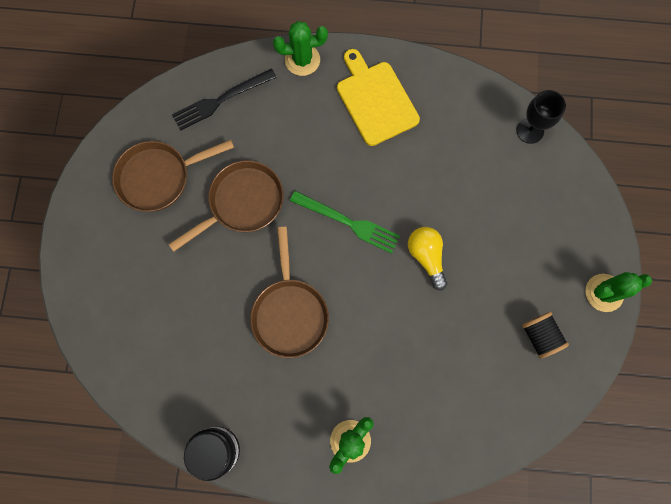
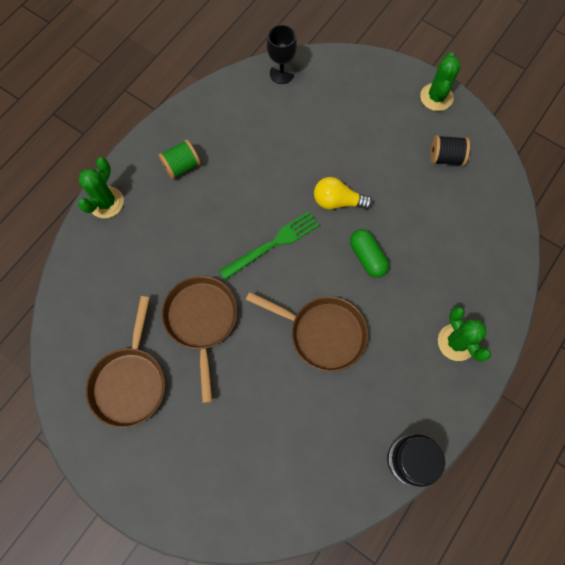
camera: 60 degrees left, 5 degrees down
black fork [172,68,277,131] -> none
yellow cutting board [337,49,420,146] -> green spool [158,139,201,179]
none -> green capsule [350,229,389,278]

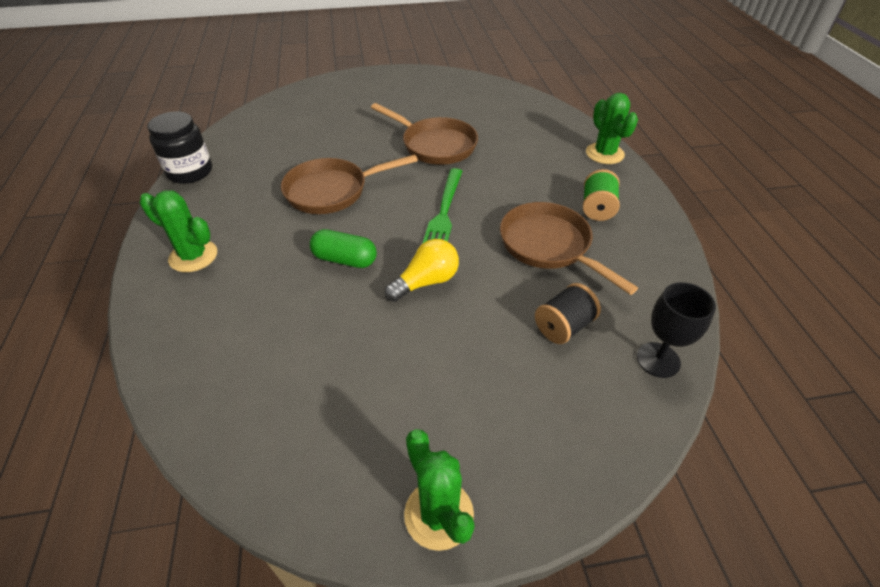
camera: 135 degrees right, 25 degrees down
brown pan [86,296,165,428] -> brown pan moved to [500,202,638,295]
black spool [430,135,470,166] -> black spool moved to [535,283,601,344]

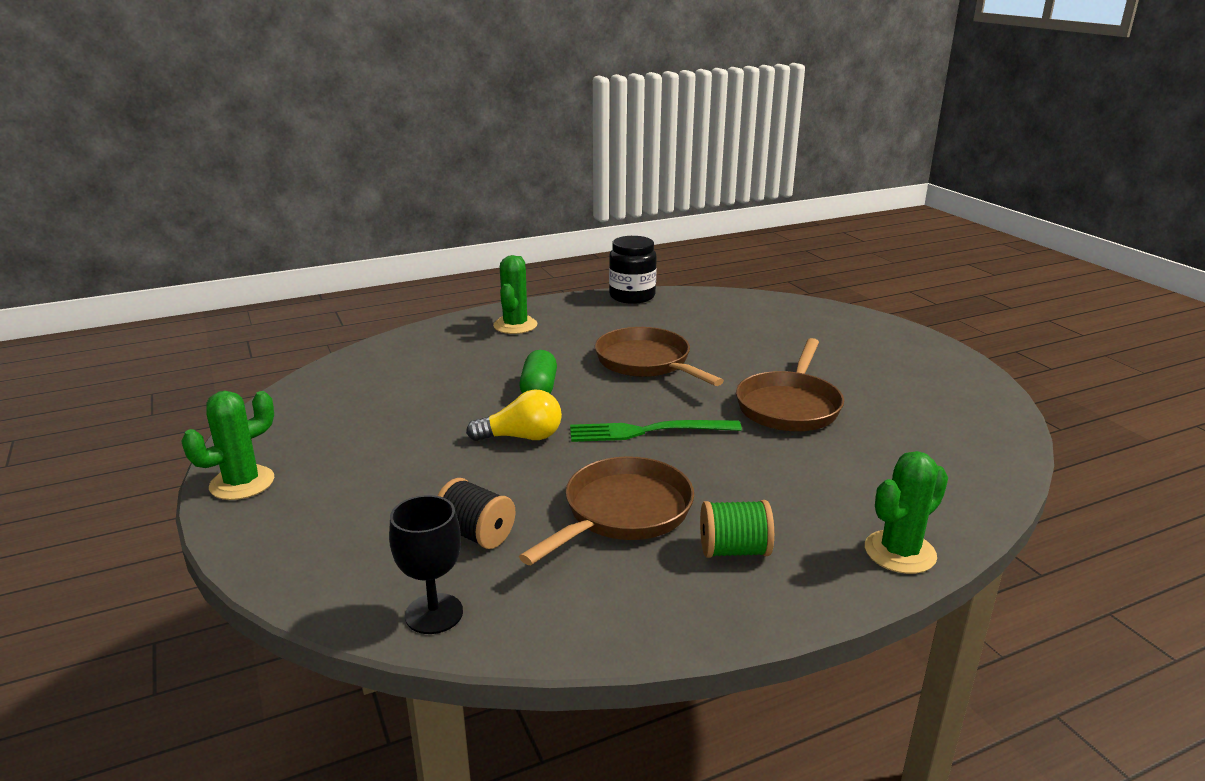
camera: 75 degrees right, 20 degrees down
yellow light bulb [384,239,459,302] -> yellow light bulb turned 45 degrees counterclockwise [466,389,562,441]

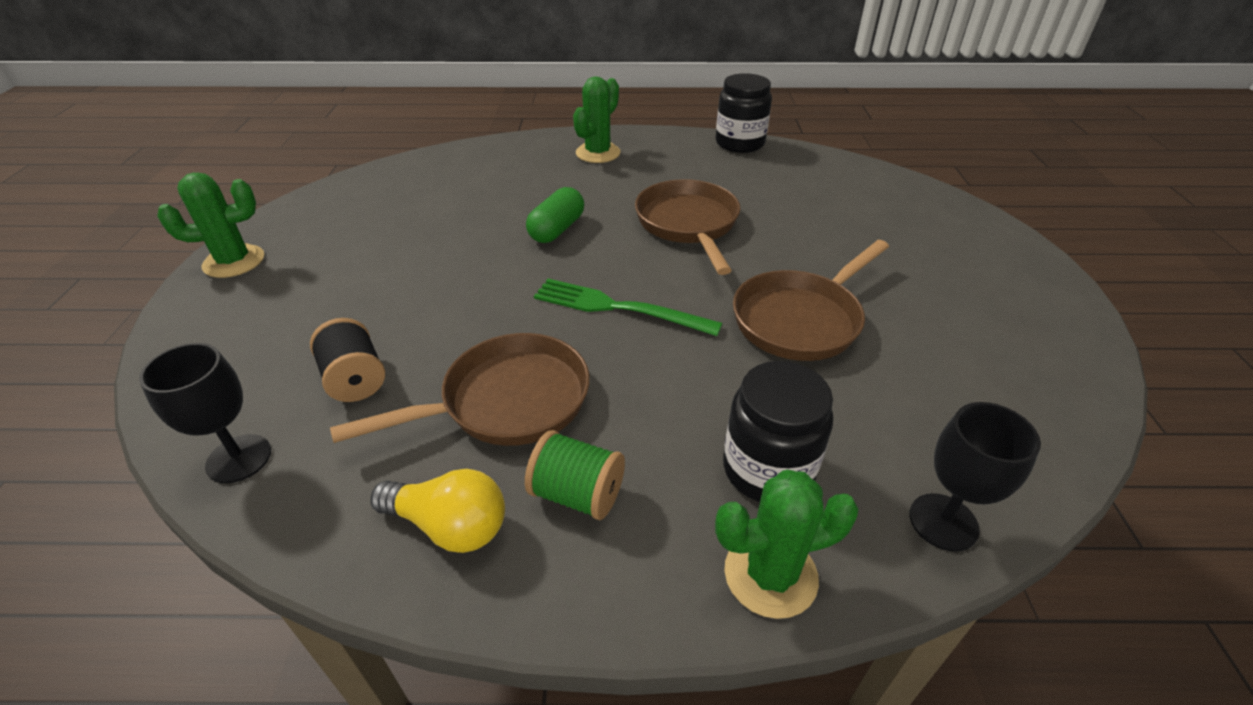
camera: 25 degrees right, 15 degrees up
yellow light bulb [466,389,562,441] -> yellow light bulb moved to [370,469,505,553]
none -> black jar [723,361,833,502]
none -> black goblet [910,402,1041,552]

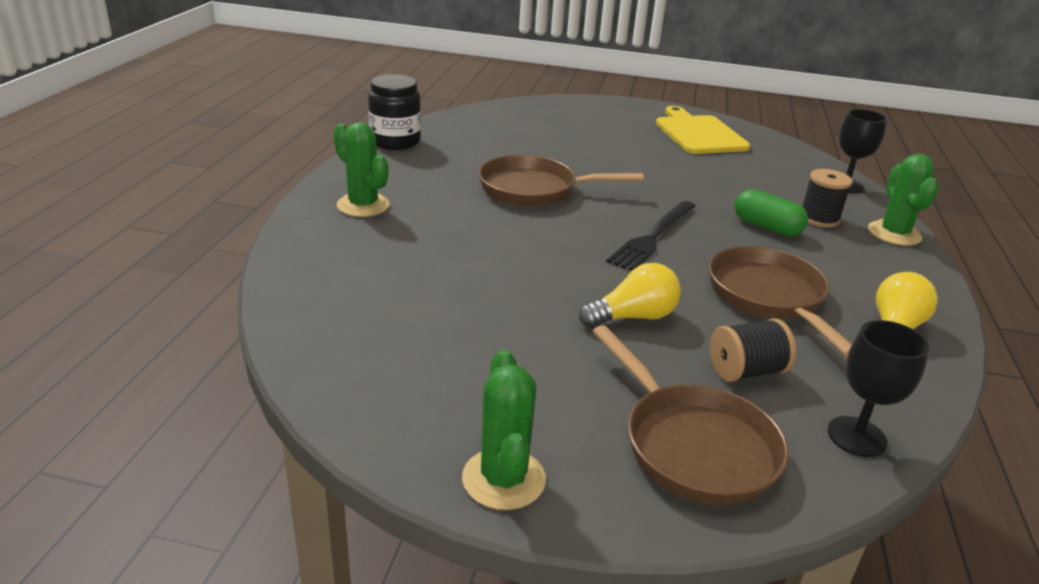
camera: 80 degrees left, 10 degrees down
green spool [525,430,625,520] -> none
green capsule [526,187,584,243] -> green capsule moved to [734,189,808,236]
green fork [534,279,722,336] -> black fork [606,201,696,271]
black jar [723,361,833,502] -> black spool [802,169,853,228]
brown pan [733,240,889,361] -> brown pan moved to [592,325,789,505]
none -> yellow light bulb [579,263,681,328]
none -> yellow cutting board [656,106,750,154]

